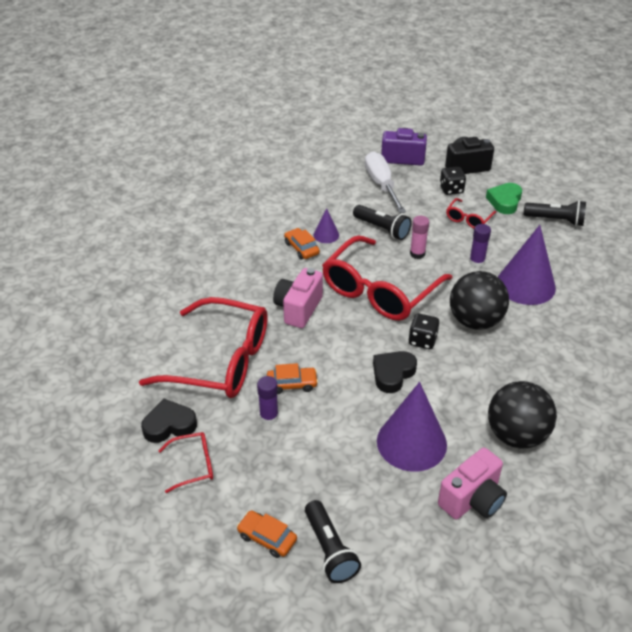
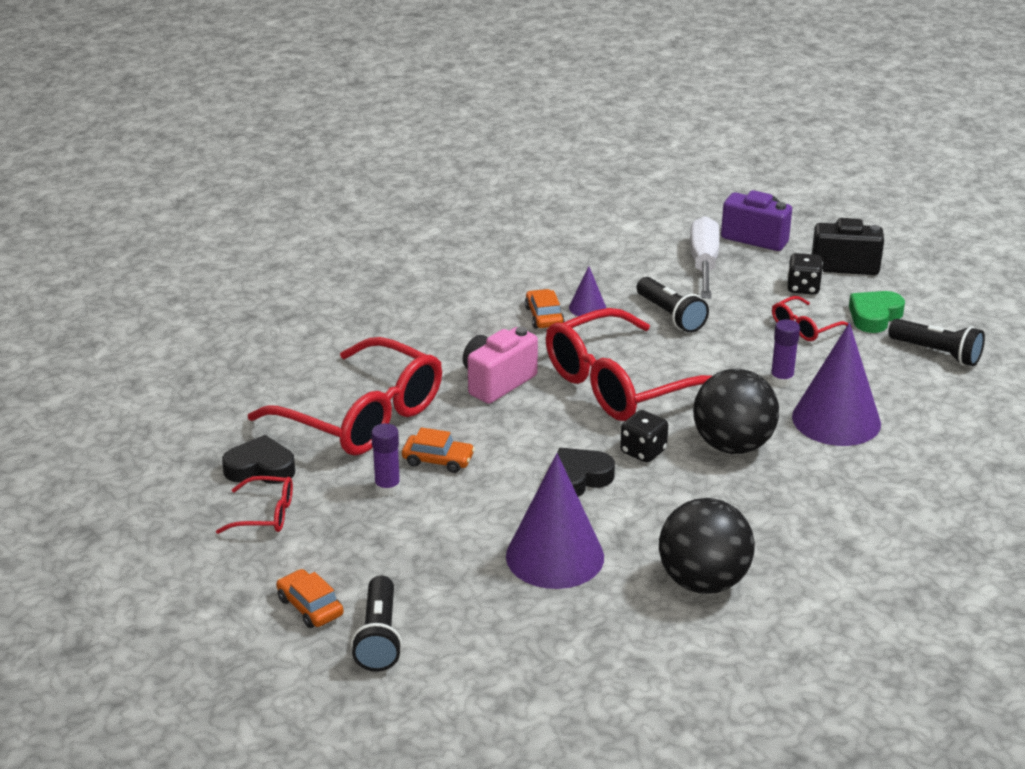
camera: 20 degrees right, 10 degrees down
pink glue stick [410,216,429,259] -> none
pink camera [438,448,507,519] -> none

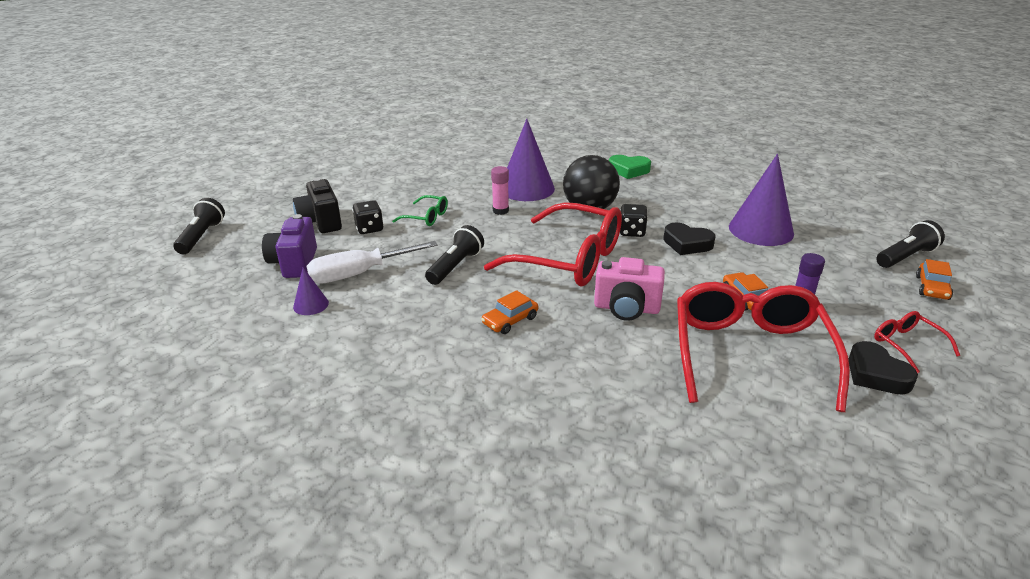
camera: 120 degrees left, 0 degrees up
purple cone [569,266,606,316] -> purple cone moved to [293,267,329,315]
black ball [659,498,755,594] -> none
purple glue stick [770,319,800,386] -> pink glue stick [491,166,509,215]
red glasses [772,296,849,341] -> green glasses [392,195,448,226]
green heart [849,291,905,333] -> green heart moved to [609,155,651,179]
black flashlight [888,319,985,366] -> black flashlight moved to [173,198,225,254]

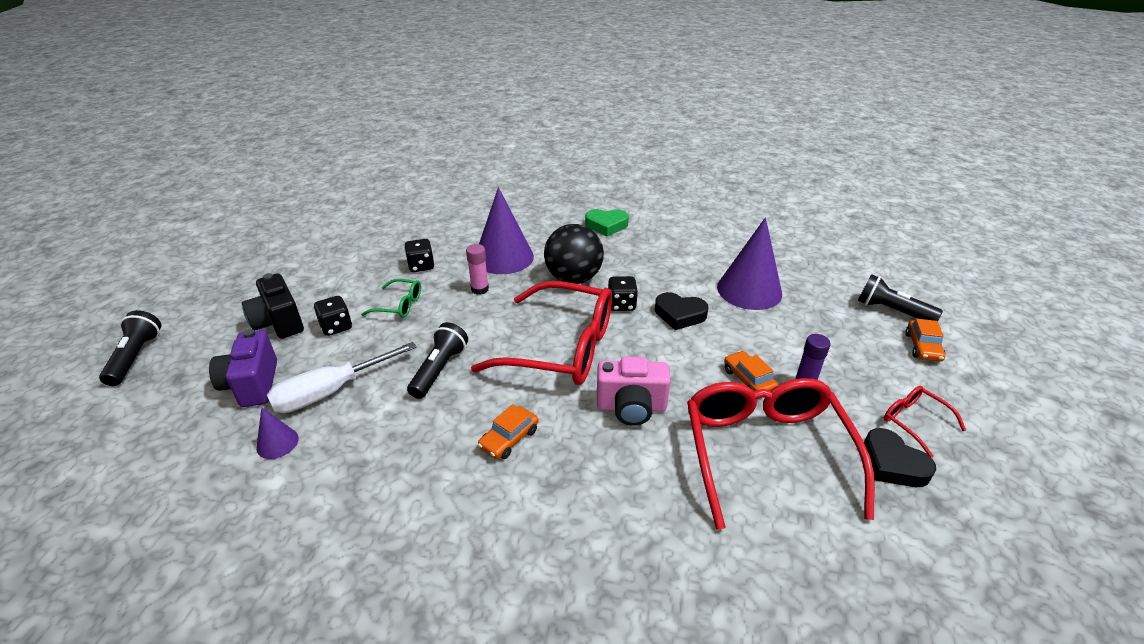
camera: 10 degrees left, 5 degrees up
black flashlight [876,220,945,268] -> black flashlight turned 105 degrees counterclockwise [858,274,943,321]
none -> black dice [404,239,435,272]

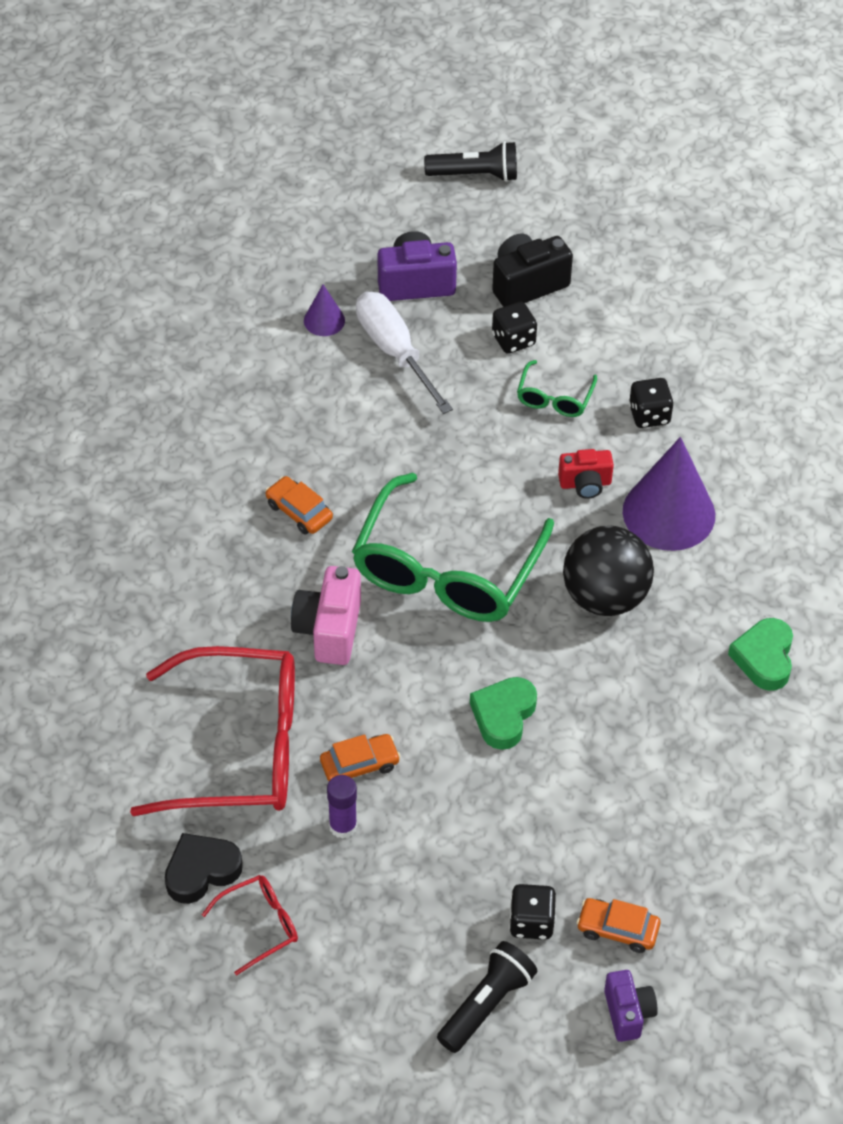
camera: 95 degrees right, 15 degrees up
black flashlight [407,322,468,399] -> none
pink glue stick [466,244,489,295] -> red camera [558,449,614,499]
red glasses [471,281,612,385] -> green glasses [352,473,554,622]
black dice [608,276,638,311] -> black dice moved to [509,884,556,940]
black heart [655,292,708,330] -> green heart [470,677,537,750]
purple cone [717,217,782,310] -> none
orange car [905,319,946,362] -> orange car moved to [577,898,661,953]
none -> purple camera [604,970,658,1042]

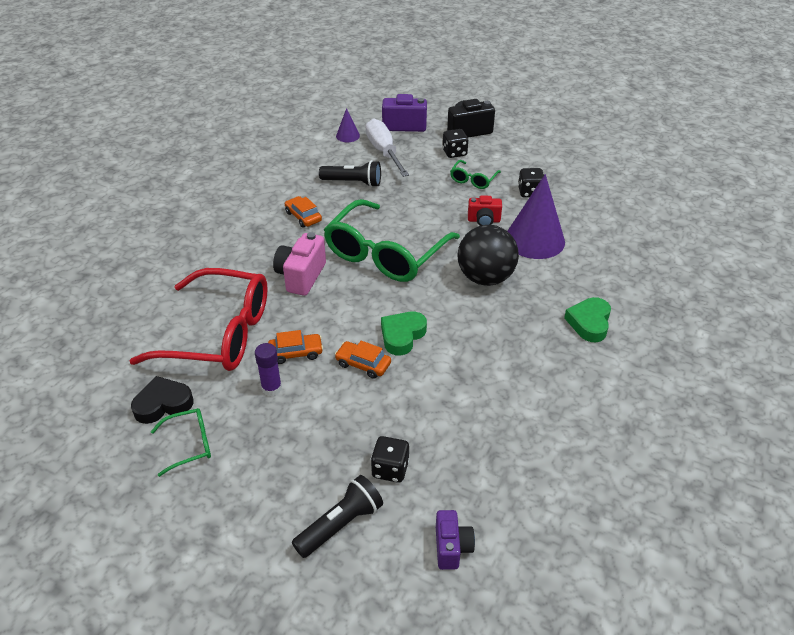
camera: 10 degrees right, 10 degrees down
red glasses [201,875,298,975] -> green glasses [151,408,211,477]
black flashlight [424,141,517,182] -> black flashlight moved to [319,160,381,187]
orange car [577,898,661,953] -> orange car moved to [335,341,391,379]

